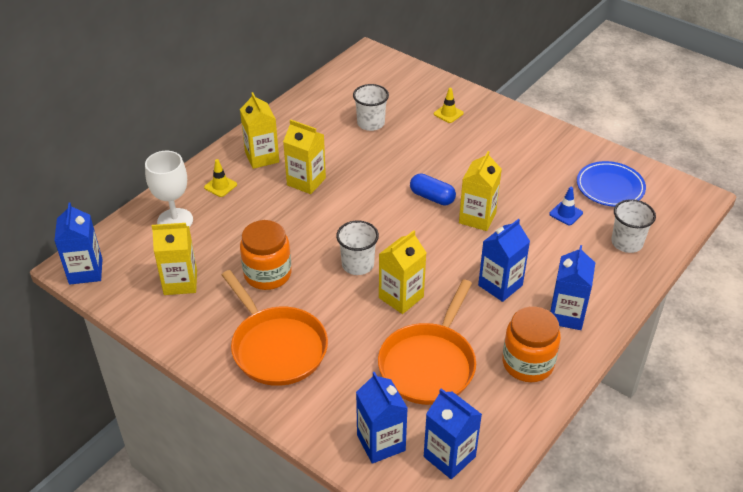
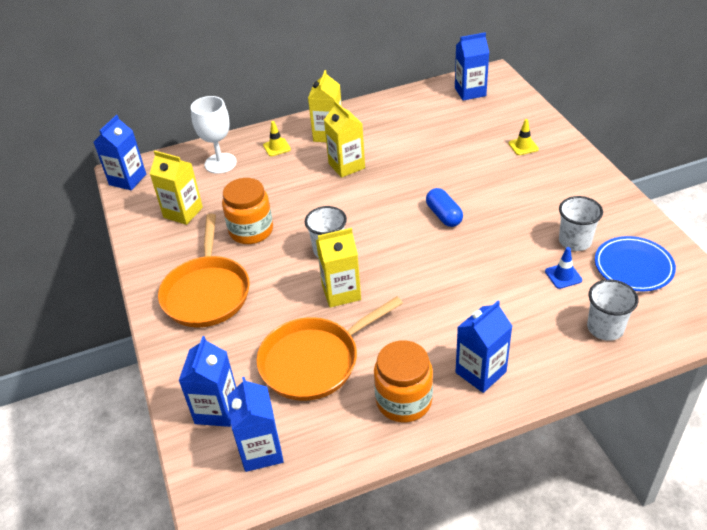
camera: 35 degrees right, 0 degrees up
white cup [353,84,389,131] -> white cup moved to [559,196,603,251]
yellow carton [459,151,502,231] -> none
blue carton [478,219,530,302] -> blue carton moved to [455,32,489,101]

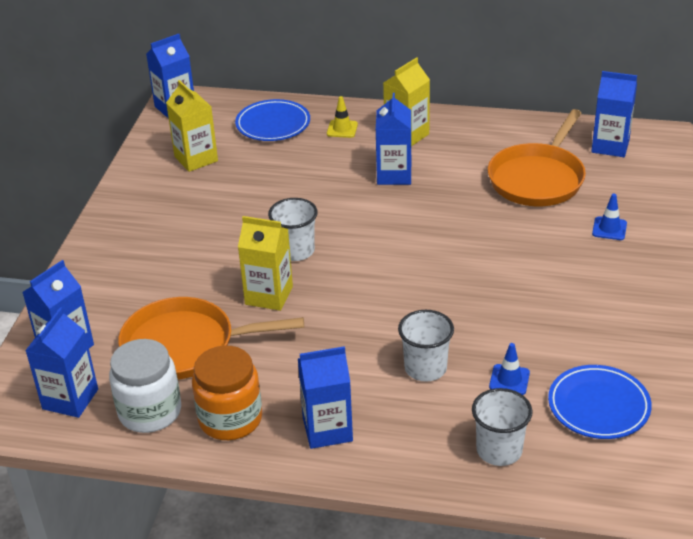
camera: 30 degrees right, 5 degrees down
orange pan [158,214,250,327] -> orange pan moved to [488,109,586,206]
white goblet [191,96,237,174] -> blue plate [235,99,310,141]
orange jar [222,178,273,244] -> none
yellow carton [324,101,365,178] -> blue carton [376,93,412,185]
blue capsule [426,188,463,227] -> none
yellow traffic cone [508,119,539,155] -> blue traffic cone [592,194,627,240]
white cup [559,196,603,251] -> white cup moved to [398,310,454,382]
none -> white jar [109,339,181,433]

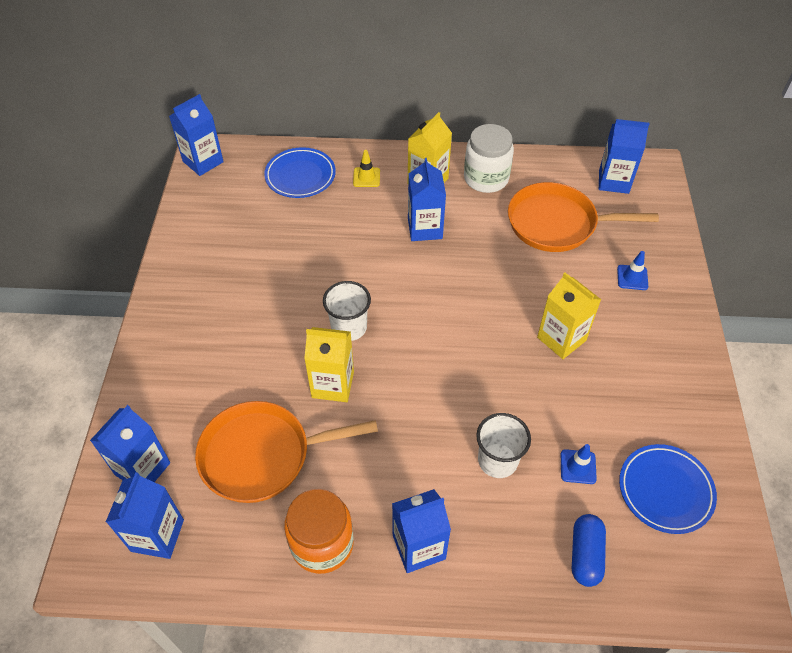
camera: 10 degrees left, 15 degrees up
white jar [109,339,181,433] -> white jar moved to [464,124,514,193]
yellow carton [166,80,218,172] -> yellow carton moved to [537,273,601,359]
white cup [472,388,532,466] -> blue capsule [572,514,606,587]
orange pan [488,109,586,206] -> orange pan turned 75 degrees clockwise [508,182,659,252]

